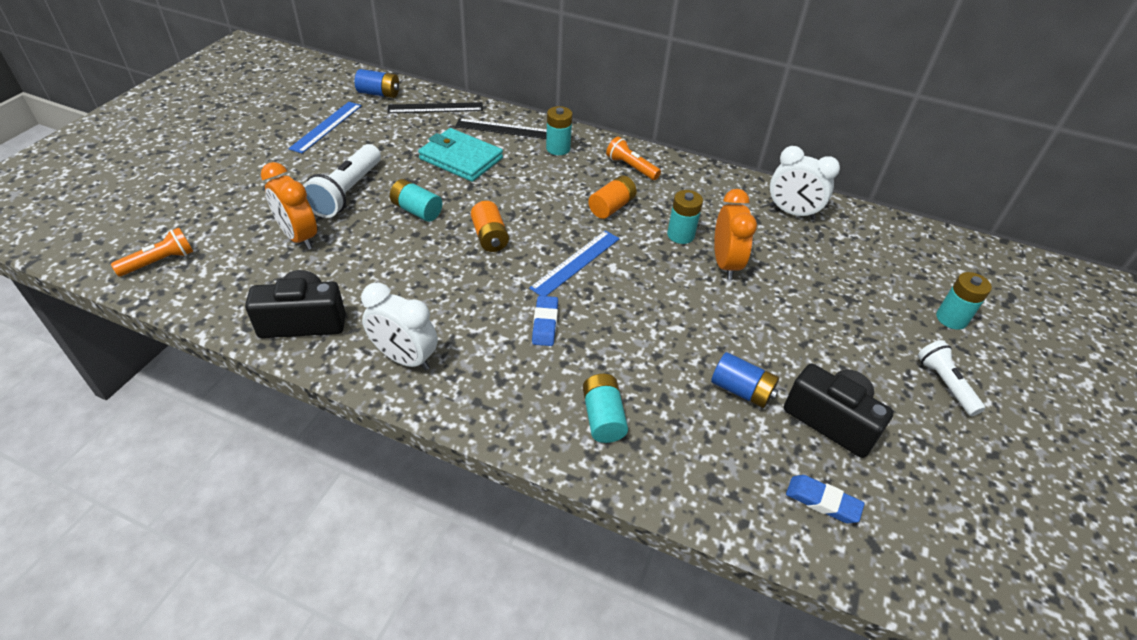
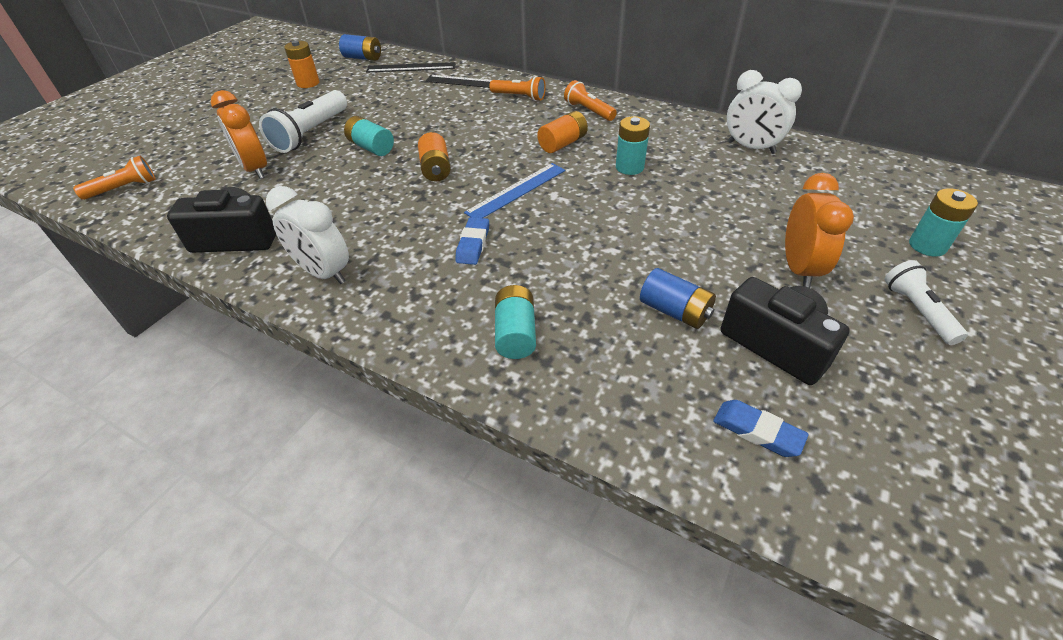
camera: 10 degrees right, 0 degrees up
blue ruler [288,102,362,153] -> orange battery [284,40,319,88]
turquoise wallet [418,128,503,182] -> none
turquoise battery [546,106,572,155] -> orange flashlight [490,76,546,101]
orange clock [714,189,757,280] -> orange clock moved to [785,173,854,288]

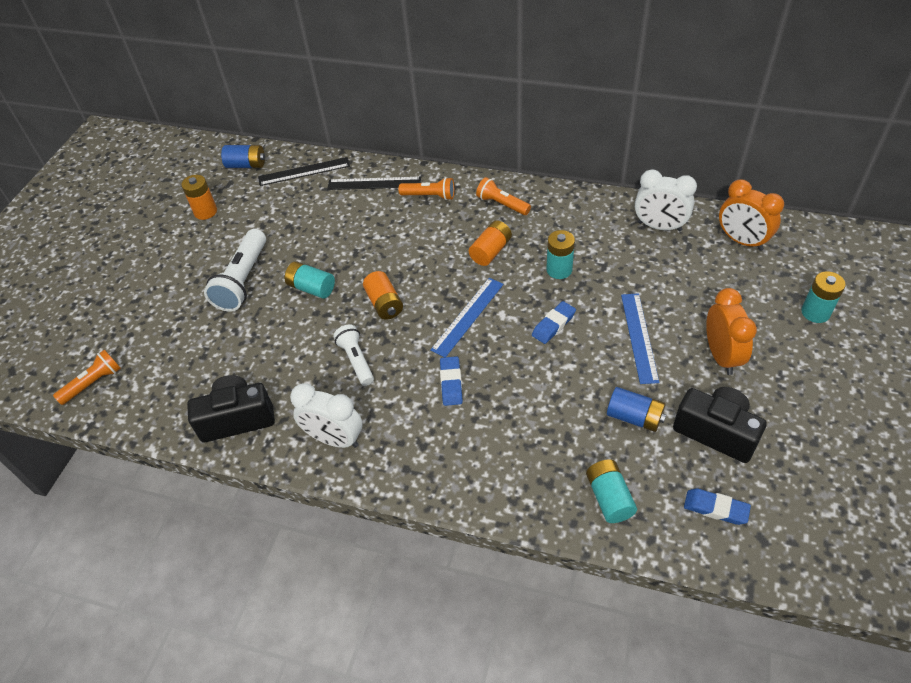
camera: 10 degrees left, 5 degrees up
orange clock [211,90,267,179] -> orange clock moved to [719,179,784,251]
turquoise battery [495,285,536,359] -> turquoise battery moved to [586,459,637,523]
white flashlight [885,260,968,345] -> white flashlight moved to [333,325,374,386]
none -> blue eraser [532,301,576,344]
none -> blue ruler [621,293,659,384]

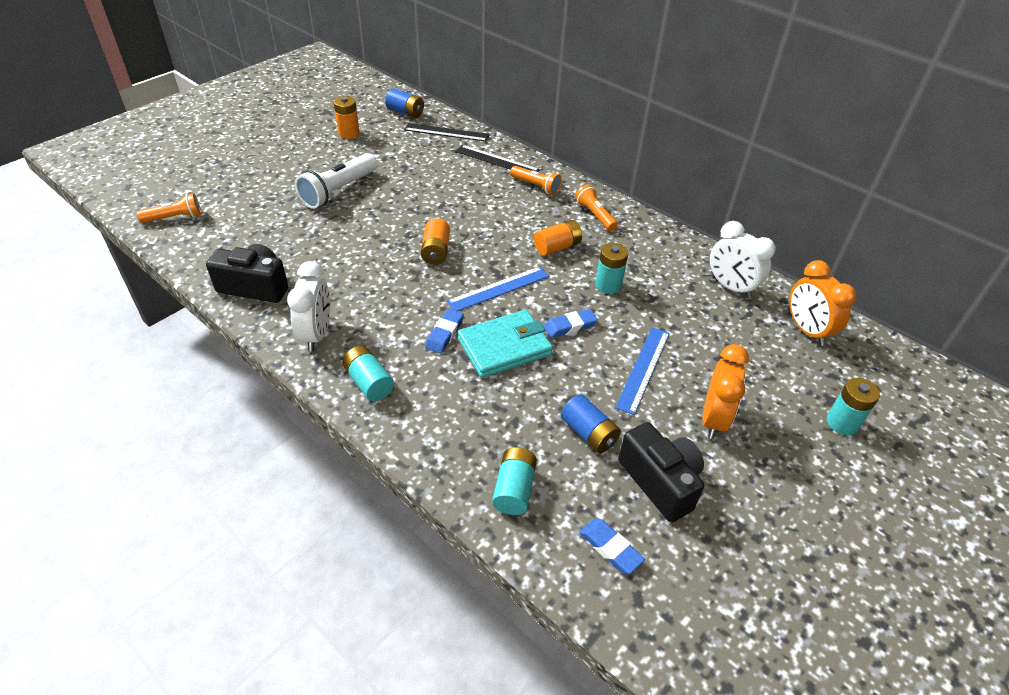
camera: 20 degrees right, 5 degrees down
turquoise battery [285,261,335,299] -> turquoise battery moved to [342,346,394,401]
white clock [290,383,363,448] -> white clock turned 135 degrees counterclockwise [287,261,330,351]
white flashlight [333,325,374,386] -> none
none -> turquoise wallet [458,310,553,378]

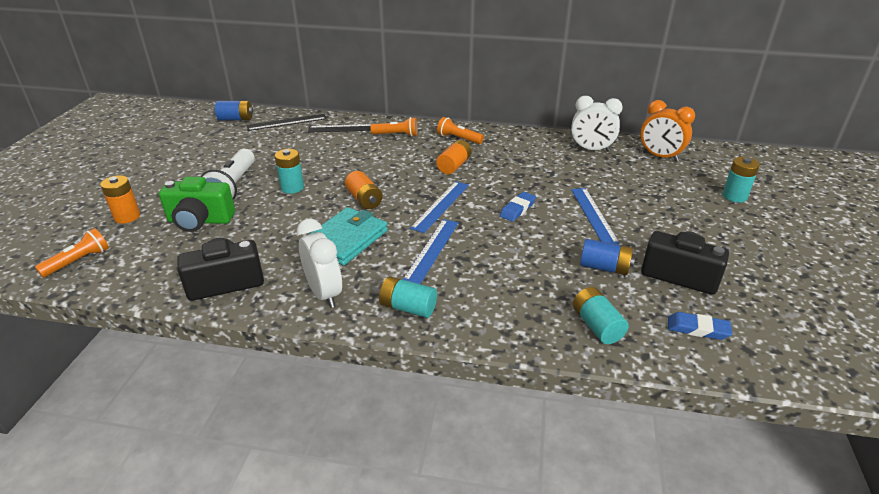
camera: 30 degrees left, 10 degrees down
orange battery [334,96,360,139] -> orange battery moved to [100,175,140,224]
blue eraser [425,309,464,354] -> blue ruler [403,219,458,284]
turquoise wallet [458,310,553,378] -> turquoise wallet moved to [308,207,388,266]
turquoise battery [595,243,628,294] -> turquoise battery moved to [275,149,304,194]
orange clock [702,344,749,439] -> none
none -> green camera [159,177,235,232]

